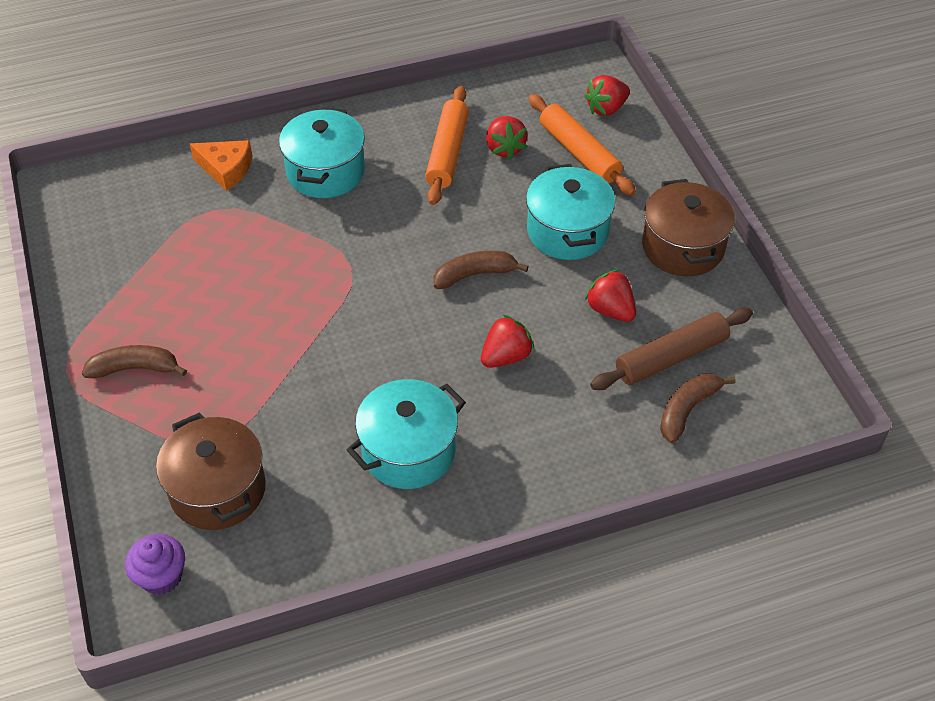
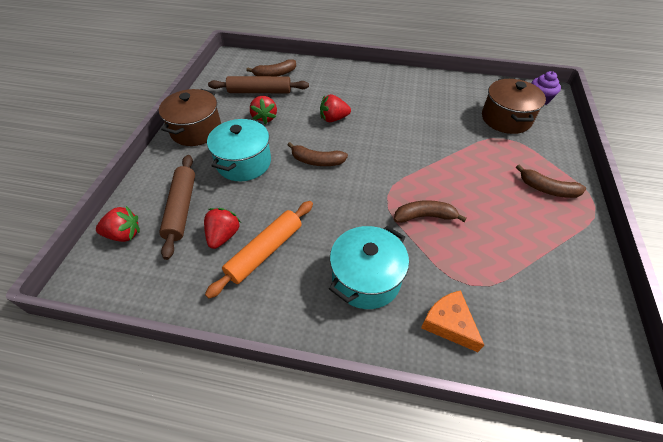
camera: 150 degrees left, 0 degrees up
turquoise pot [347,379,466,489] -> none
orange rolling pin [529,94,636,195] -> brown rolling pin [159,155,195,260]
none -> brown banana [394,200,467,223]

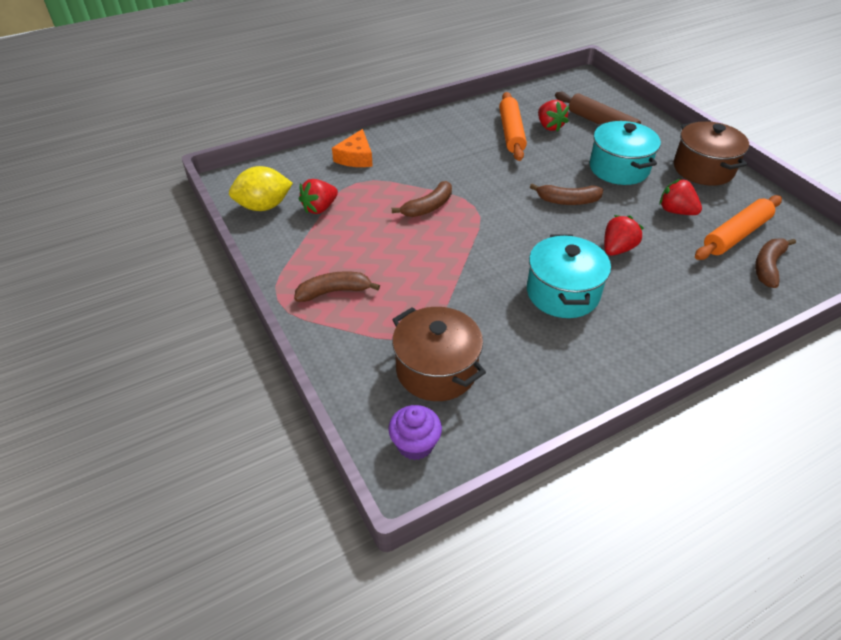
camera: 140 degrees right, 5 degrees down
red strawberry [96,206,140,242] -> red strawberry moved to [299,179,338,214]
brown rolling pin [208,76,309,93] -> orange rolling pin [695,195,782,260]
brown banana [287,142,348,166] -> brown banana turned 150 degrees counterclockwise [530,183,603,205]
turquoise pot [329,226,409,309] -> turquoise pot moved to [527,234,611,318]
orange cheese [421,290,484,352] -> orange cheese turned 90 degrees clockwise [332,129,373,167]
none -> yellow lemon [229,166,293,211]

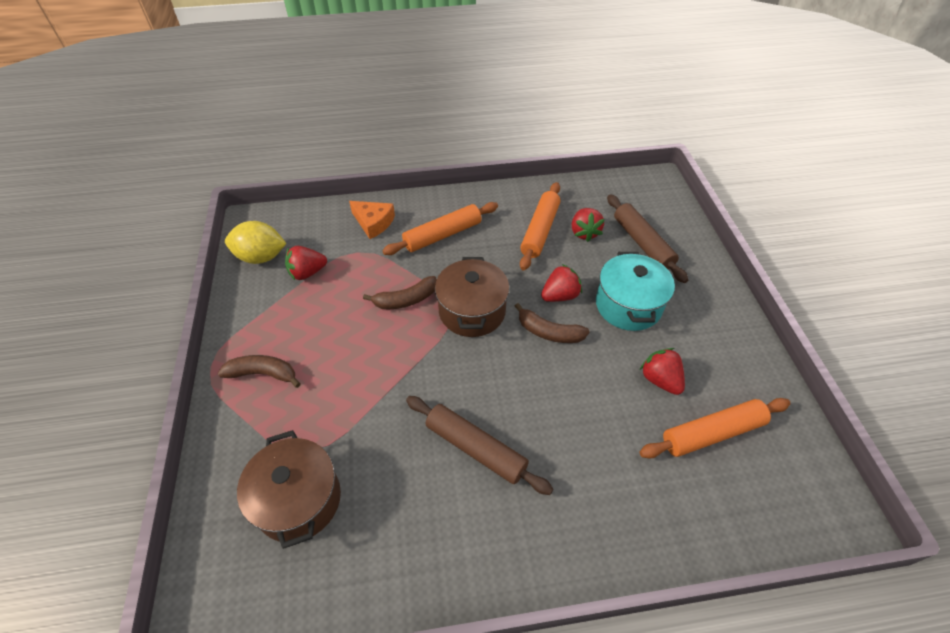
camera: 20 degrees right, 5 degrees up
orange cheese [332,129,373,167] -> orange cheese turned 90 degrees counterclockwise [349,201,395,239]
purple cupcake [388,405,442,460] -> none
turquoise pot [527,234,611,318] -> brown rolling pin [406,396,553,495]
red strawberry [604,215,644,256] -> red strawberry moved to [541,264,582,302]
brown pot [674,121,749,186] -> brown pot moved to [435,257,510,337]
brown banana [755,238,796,288] -> none
none -> orange rolling pin [382,202,498,255]

